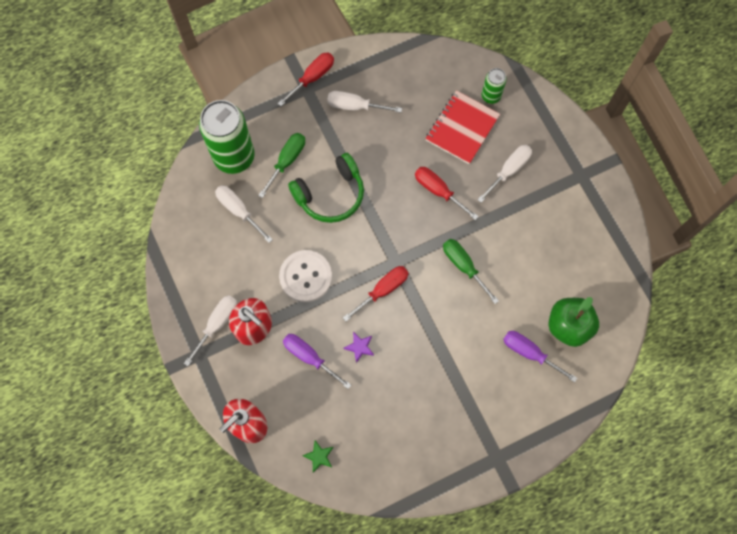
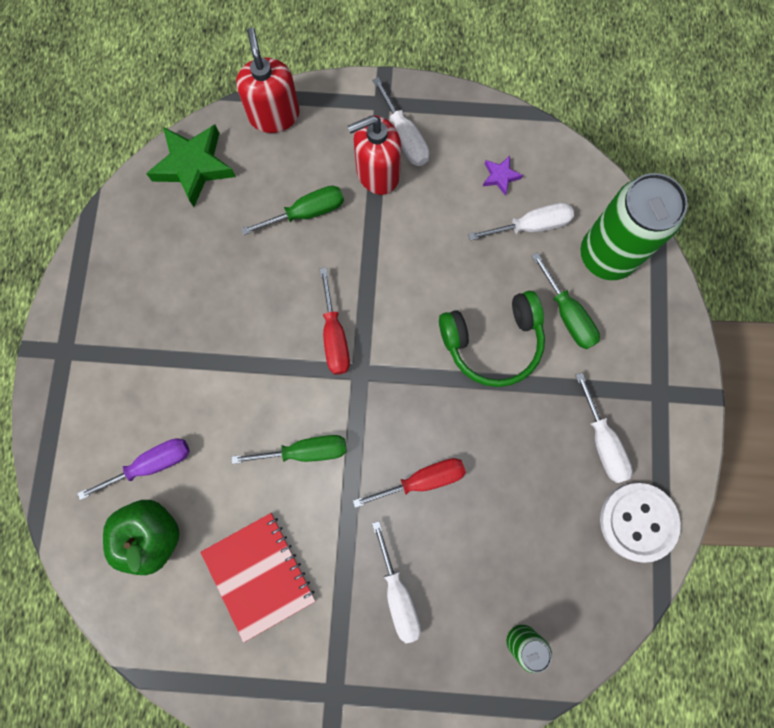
camera: 120 degrees right, 5 degrees up
red screwdriver [277,53,334,106] -> none
white button [279,250,332,302] -> white button moved to [600,483,681,563]
purple screwdriver [283,334,351,389] -> green screwdriver [241,186,344,235]
green headphones [288,153,364,223] -> green headphones turned 105 degrees counterclockwise [439,291,545,387]
green star [302,440,333,473] -> green star [146,124,236,207], size x2.10
white screwdriver [327,91,402,113] -> white screwdriver turned 120 degrees clockwise [575,373,633,483]
purple star [344,332,374,363] -> purple star moved to [483,156,523,196]
red notebook [425,90,500,164] -> red notebook moved to [200,513,315,643]

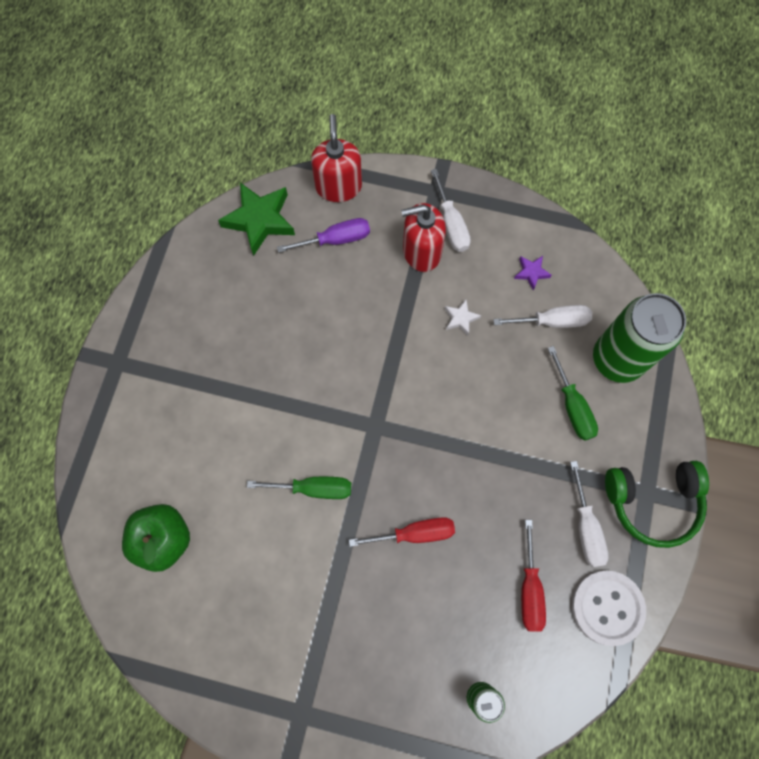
camera: 10 degrees right, 5 degrees down
purple screwdriver [77,439,190,500] -> purple screwdriver moved to [277,218,370,253]
red notebook [200,513,315,643] -> none
green screwdriver [241,186,344,235] -> none
red screwdriver [320,267,350,375] -> red screwdriver moved to [521,520,546,632]
white screwdriver [372,521,421,643] -> none
green headphones [439,291,545,387] -> green headphones moved to [605,461,709,548]
none -> white star [445,299,481,335]

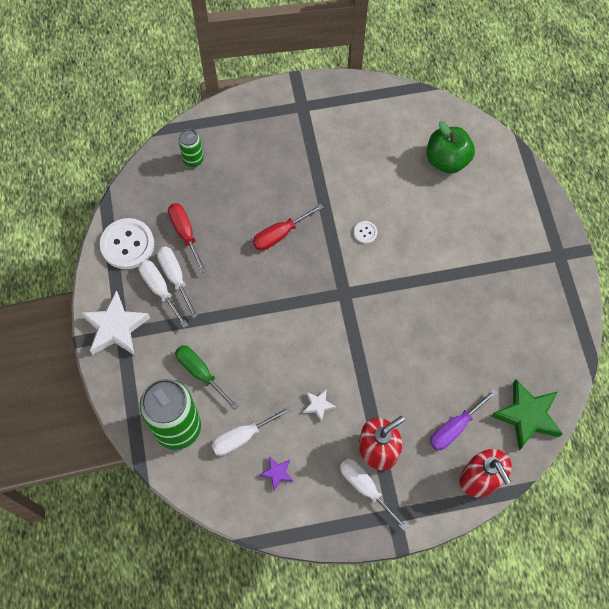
camera: 155 degrees right, 5 degrees down
green screwdriver [247,477,351,499] -> white button [354,221,377,244]
green headphones [605,461,709,548] -> white star [81,290,150,355]
none -> white screwdriver [157,247,198,318]

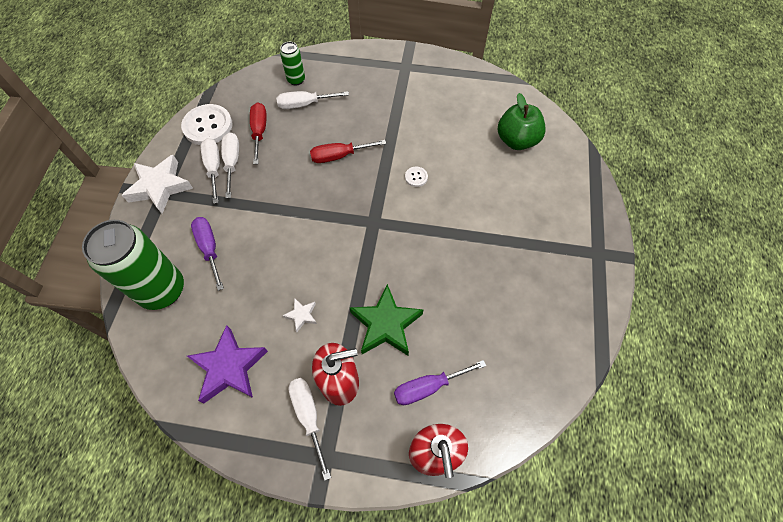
camera: 20 degrees right, 5 degrees down
green screwdriver [175,345,238,410] -> purple screwdriver [191,217,224,291]
white screwdriver [211,406,292,456] -> white screwdriver moved to [276,91,349,109]
purple star [259,456,293,490] -> purple star [187,325,268,403], size x2.10
green star [491,379,563,450] -> green star moved to [349,284,423,356]

